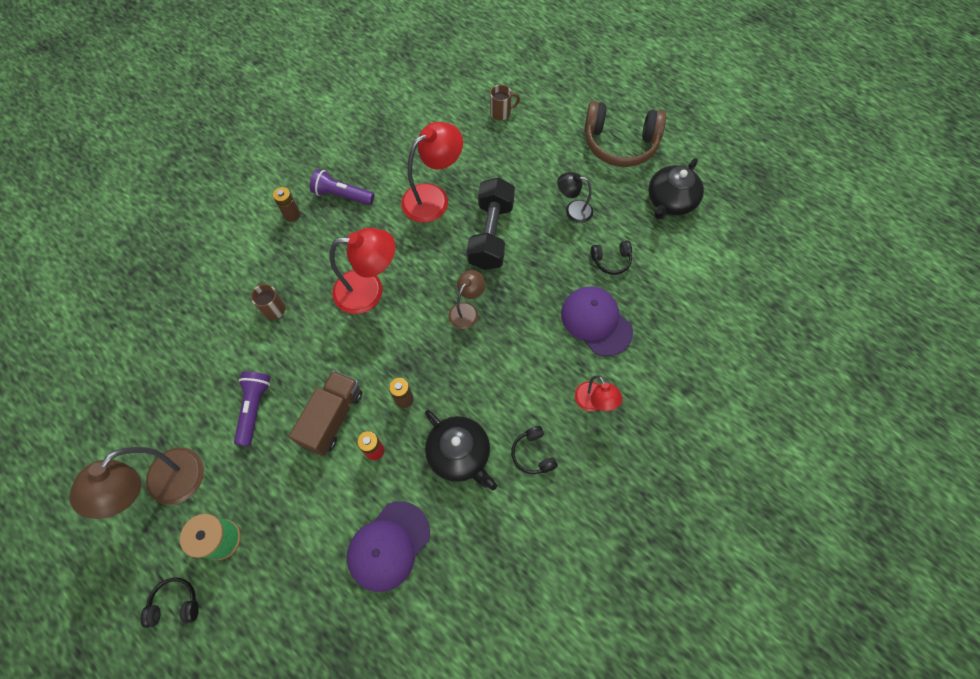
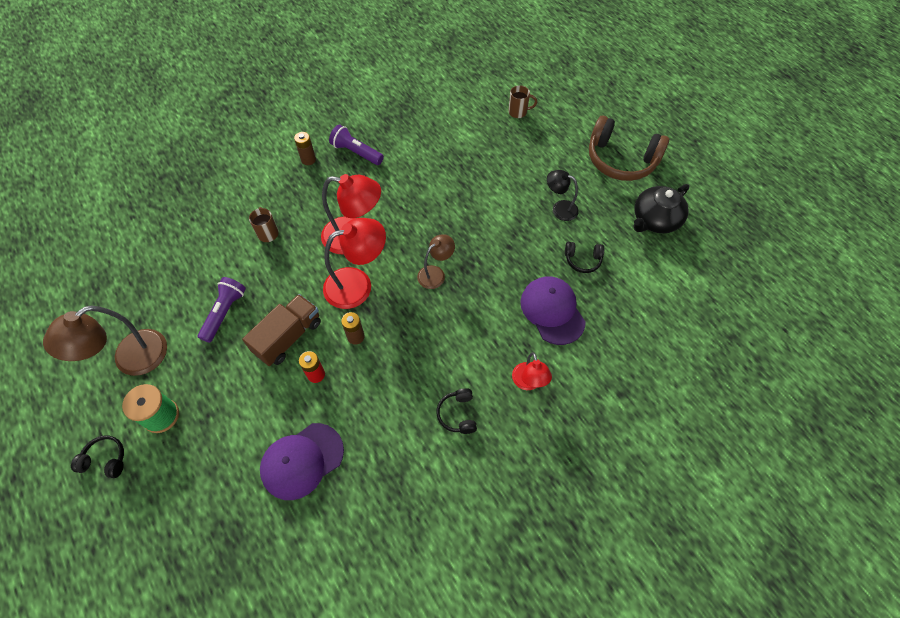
camera: 15 degrees right, 5 degrees down
red lamp [401,122,463,222] -> red lamp moved to [323,218,386,309]
black teapot [425,410,497,490] -> none
black dumbbell [467,178,515,270] -> none

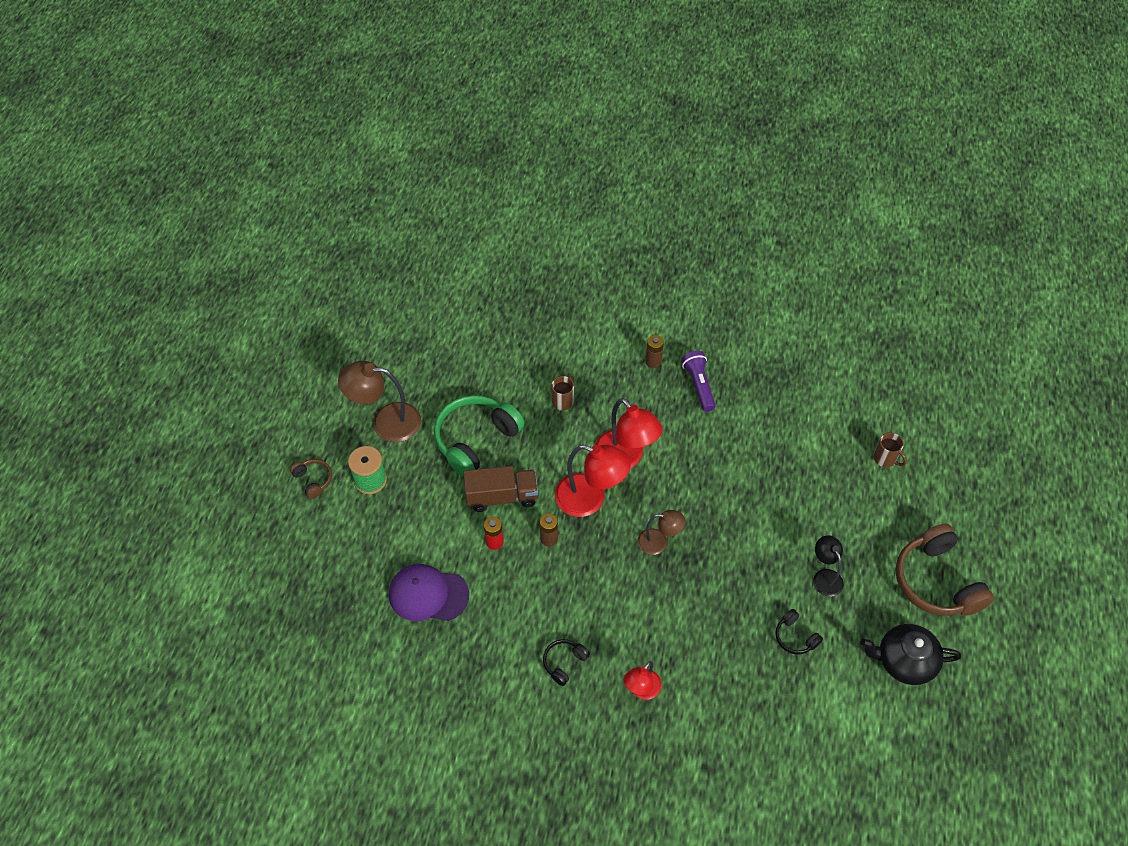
camera: 45 degrees right, 5 degrees down
black headphones [71,436,124,478] -> brown headphones [290,459,332,499]
purple flashlight [198,277,246,343] -> green headphones [434,395,525,477]
purple cap [521,276,586,345] -> none

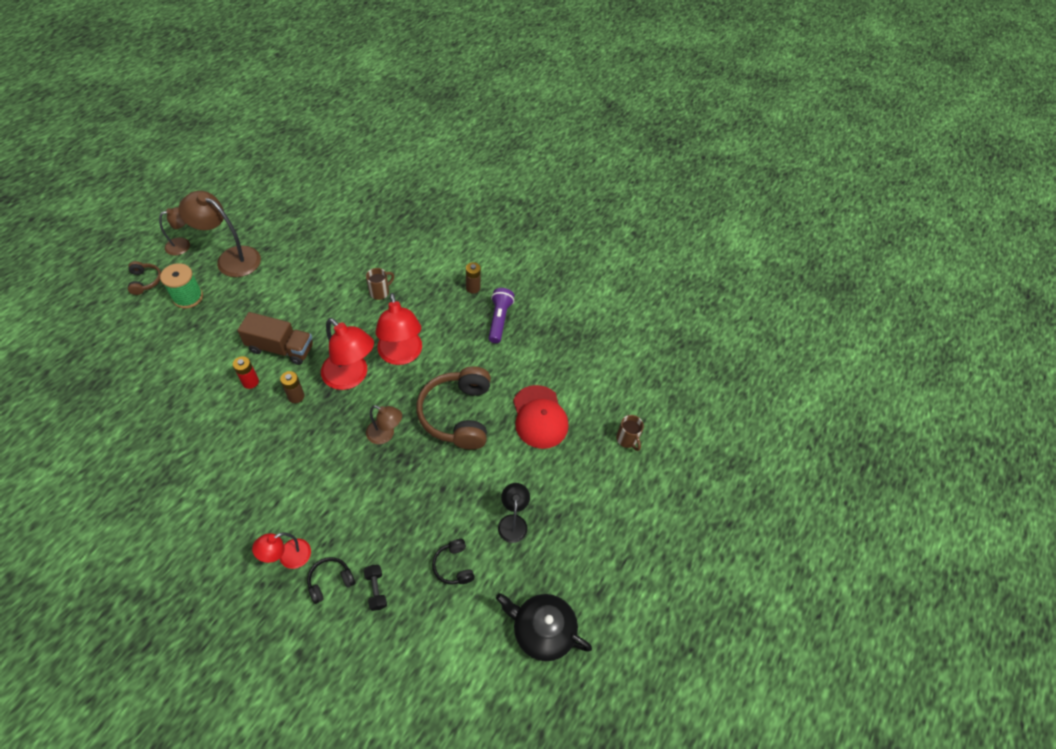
camera: 15 degrees right, 0 degrees up
purple cap [389,564,469,621] -> none
green headphones [434,395,525,477] -> none
black headphones [543,639,590,686] -> black headphones moved to [307,557,355,604]
brown headphones [895,523,994,616] -> brown headphones moved to [416,366,491,450]
none -> brown lamp [159,207,190,255]
none -> black dumbbell [364,565,387,611]
none -> red cap [513,385,568,449]

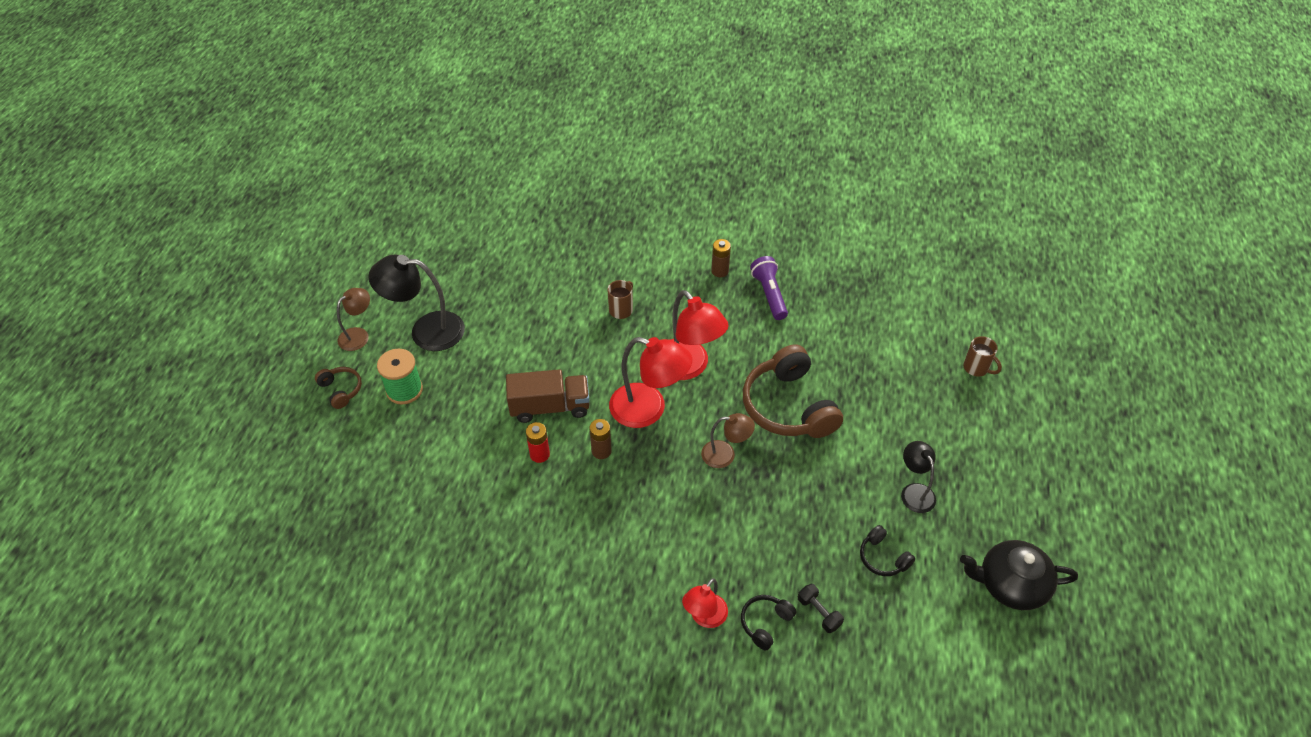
camera: 15 degrees left, 5 degrees down
brown lamp [178,191,261,277] -> black lamp [368,255,465,351]
red cap [513,385,568,449] -> none

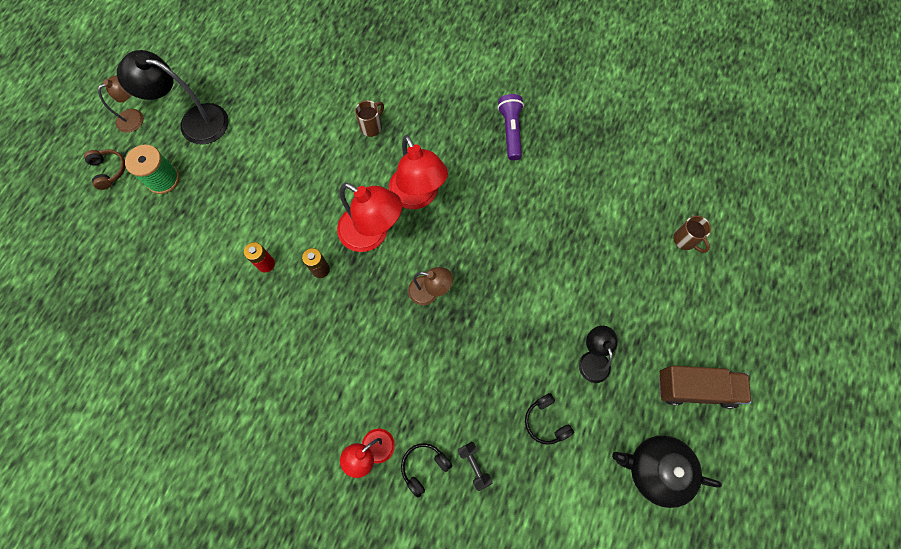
camera: 10 degrees right, 20 degrees up
brown truck [506,369,590,423] -> brown truck moved to [659,365,751,409]
brown battery [711,239,731,277] -> none
brown headphones [743,345,843,438] -> none

